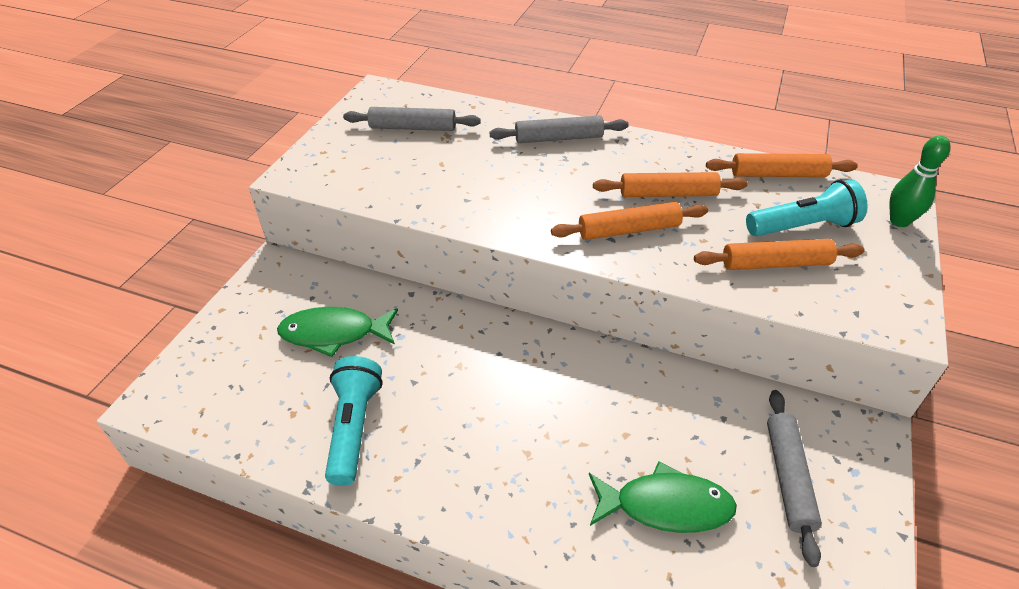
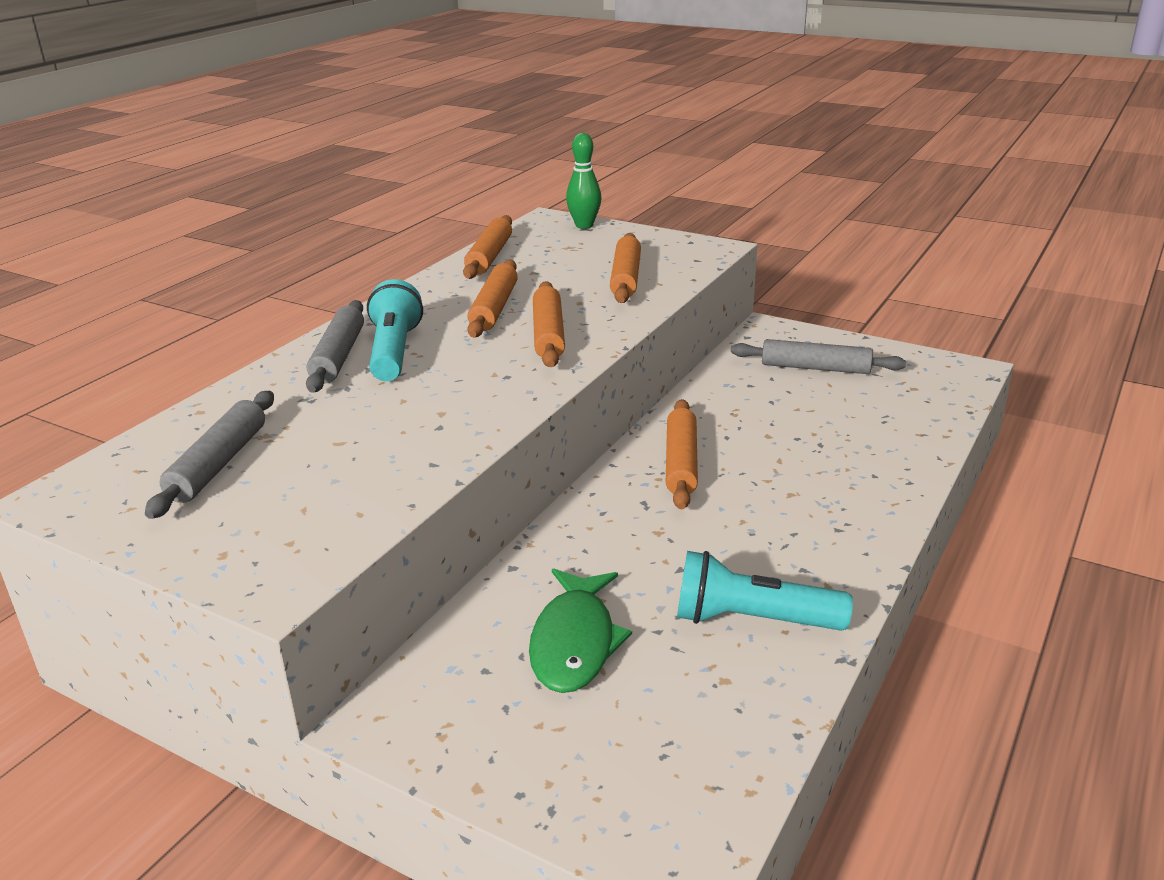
camera: 80 degrees left, 15 degrees down
green fish [589,461,737,533] -> none
turquoise flashlight [746,179,867,236] -> turquoise flashlight moved to [367,279,423,381]
none -> orange rolling pin [666,399,698,510]

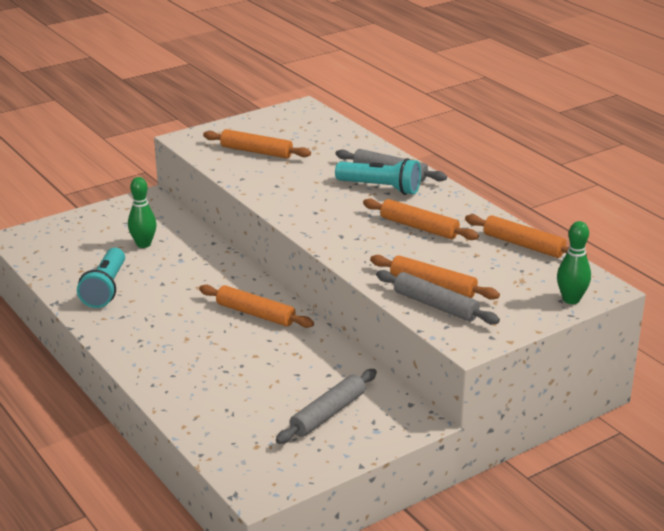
camera: 115 degrees right, 0 degrees up
grey rolling pin [145,391,274,519] -> grey rolling pin moved to [376,270,500,325]
green fish [529,568,632,693] -> green bowling pin [128,177,157,248]
orange rolling pin [533,281,565,367] -> orange rolling pin moved to [203,129,311,158]
turquoise flashlight [677,551,853,631] -> turquoise flashlight turned 150 degrees clockwise [77,248,125,308]

